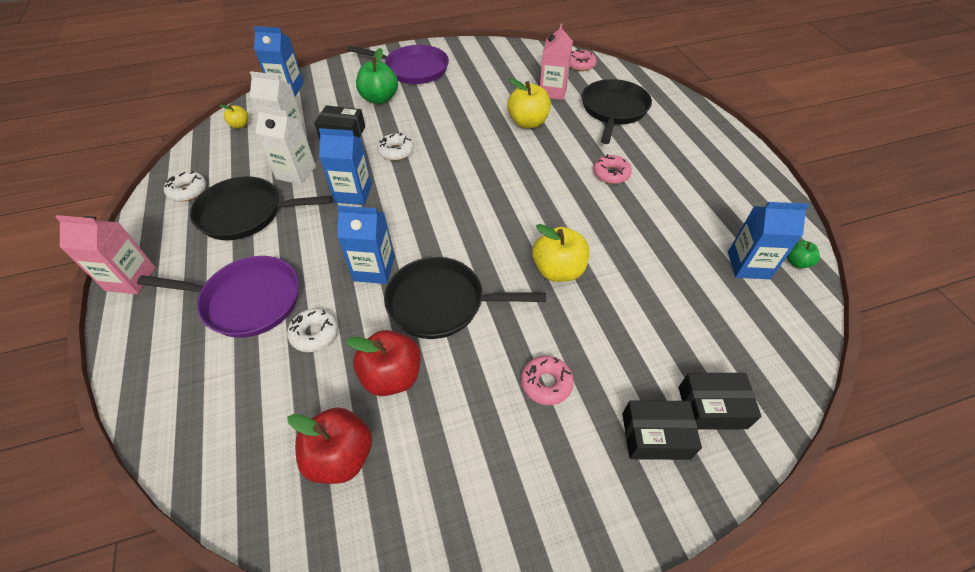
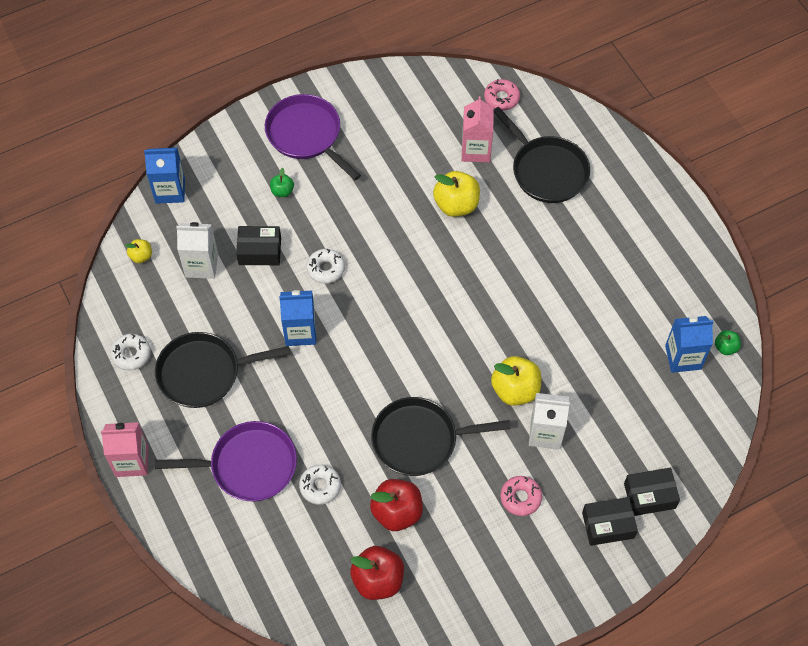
camera: 10 degrees left, 10 degrees up
white carton [255,106,316,185] -> white carton moved to [529,393,570,450]
blue carton [337,205,394,284] -> none
purple pan [347,45,449,84] -> purple pan turned 135 degrees counterclockwise [265,94,361,180]
green apple [356,48,398,104] -> green apple [270,168,294,197], size x0.52
black pan [582,79,652,144] -> black pan turned 135 degrees clockwise [494,107,590,203]
pink donut [593,154,632,184] -> none

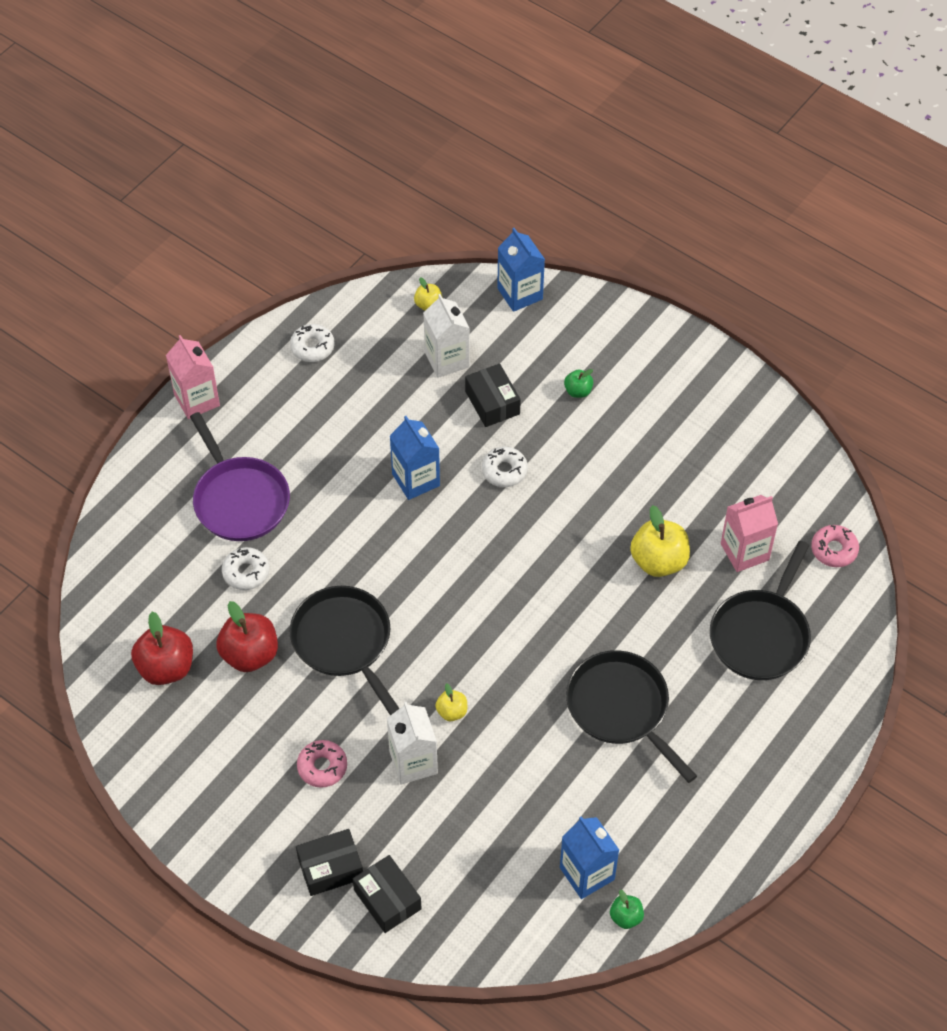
camera: 65 degrees right, 5 degrees down
black pan [155,332,290,408] -> black pan moved to [566,650,697,783]
purple pan [265,94,361,180] -> none
yellow apple [491,356,541,406] -> yellow apple [435,683,467,721], size x0.52
black box [582,497,638,546] -> black box turned 75 degrees counterclockwise [296,829,363,896]

